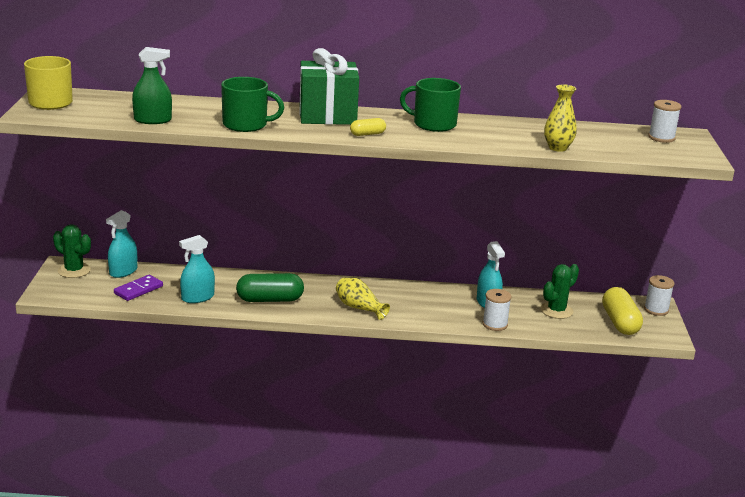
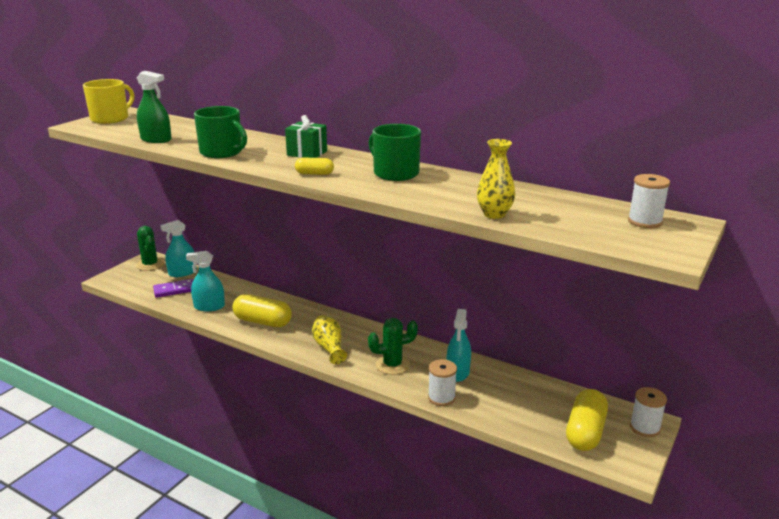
camera: 30 degrees right, 0 degrees up
green capsule [236,273,304,302] -> yellow capsule [232,294,292,327]
green gift [299,48,359,125] -> green gift [285,115,327,158], size x0.57
green cactus [541,264,579,319] -> green cactus moved to [368,318,418,375]

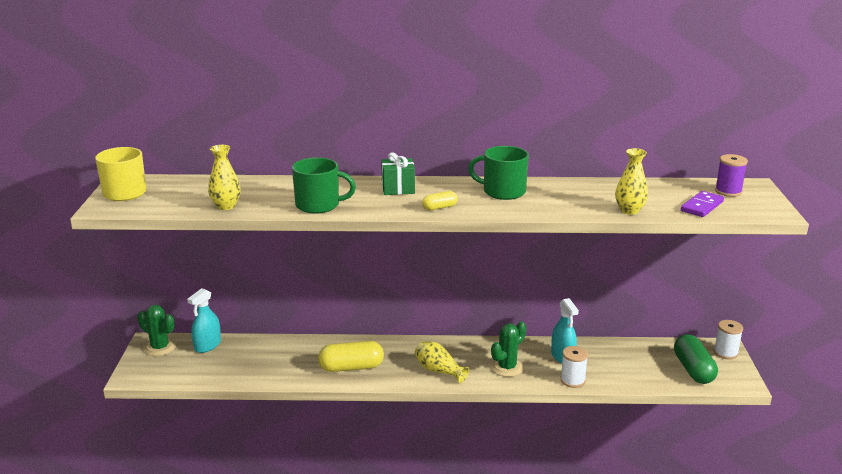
camera: 30 degrees left, 0 degrees up
green spray bottle [137,71,171,143] -> yellow vase [208,145,241,210]
purple domino [153,279,193,298] -> purple domino moved to [681,191,724,217]
turquoise spray bottle [186,251,225,311] -> none
yellow capsule [566,389,608,451] -> green capsule [674,334,718,384]
white spool [628,174,670,228] -> purple spool [715,154,748,197]

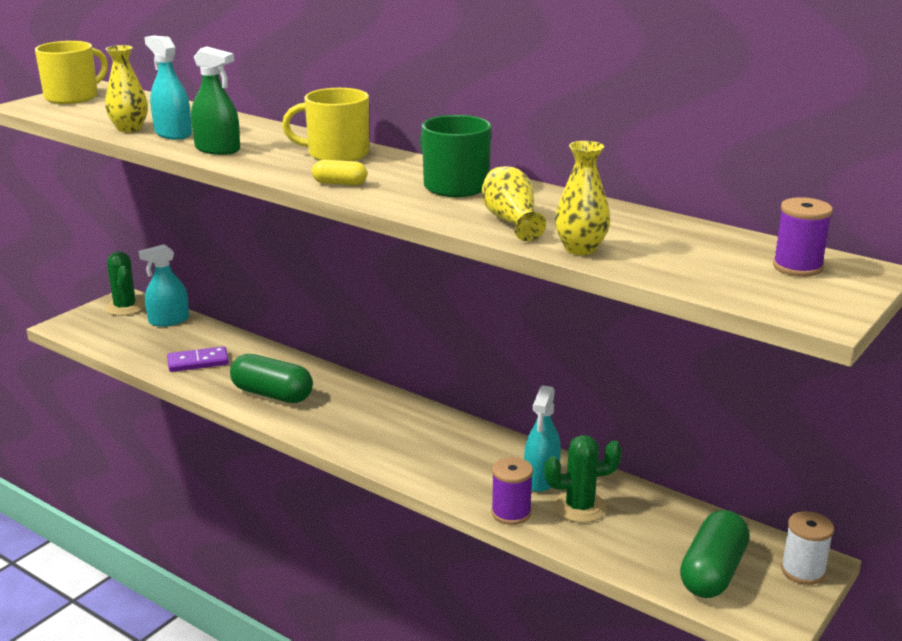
camera: 35 degrees right, 0 degrees up
green mug [292,157,356,214] -> green spray bottle [191,46,240,155]
yellow capsule [318,341,384,372] -> green capsule [230,354,313,403]
green gift [381,152,415,195] -> yellow mug [282,88,369,161]
yellow vase [415,342,469,383] -> yellow vase moved to [481,166,546,241]
green cactus [491,321,526,377] -> green cactus moved to [544,435,622,523]
white spool [560,346,588,388] -> purple spool [491,457,533,525]
purple domino [681,191,724,217] -> purple domino moved to [167,346,229,372]
none -> turquoise spray bottle [144,35,192,140]

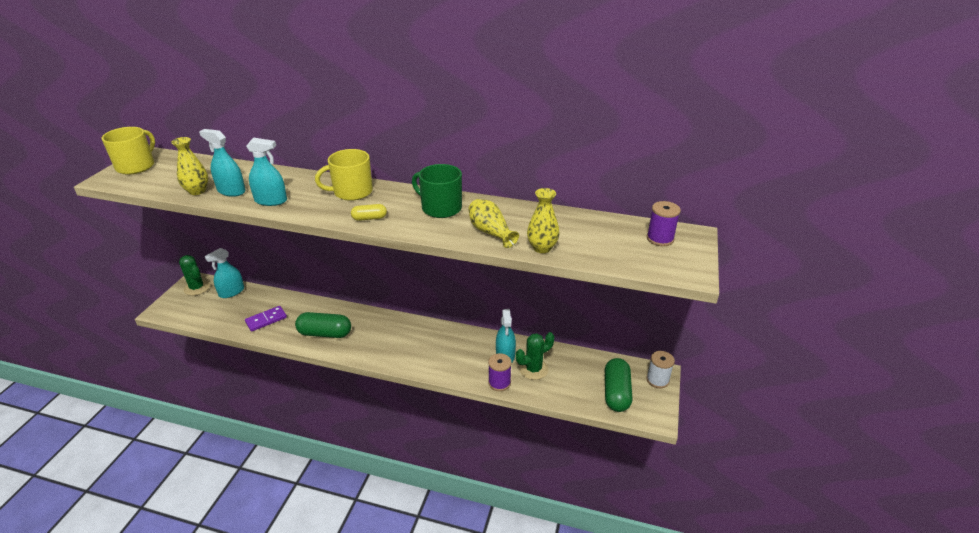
camera: 20 degrees left, 10 degrees up
green spray bottle [191,46,240,155] -> turquoise spray bottle [246,138,287,206]

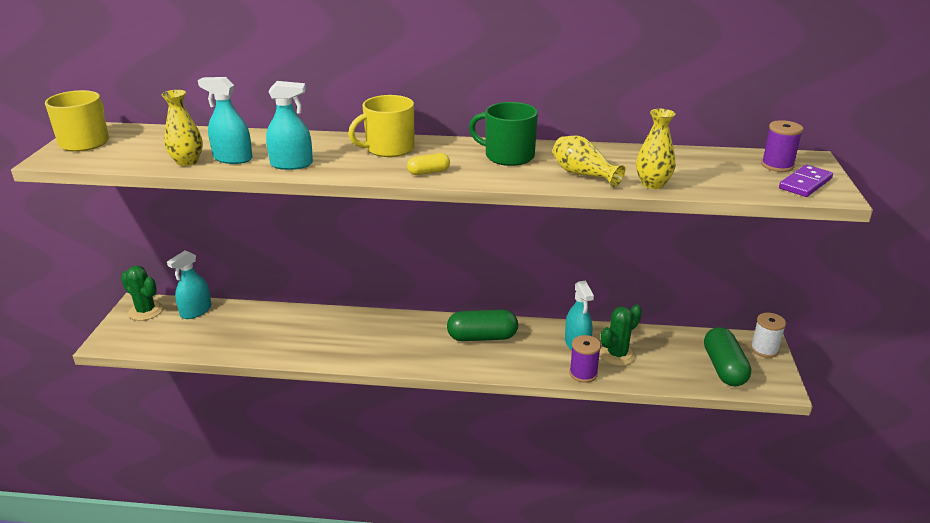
camera: 10 degrees left, 5 degrees down
purple domino [245,306,287,332] -> purple domino moved to [779,165,833,197]
green capsule [295,312,351,338] -> green capsule moved to [447,310,518,341]

